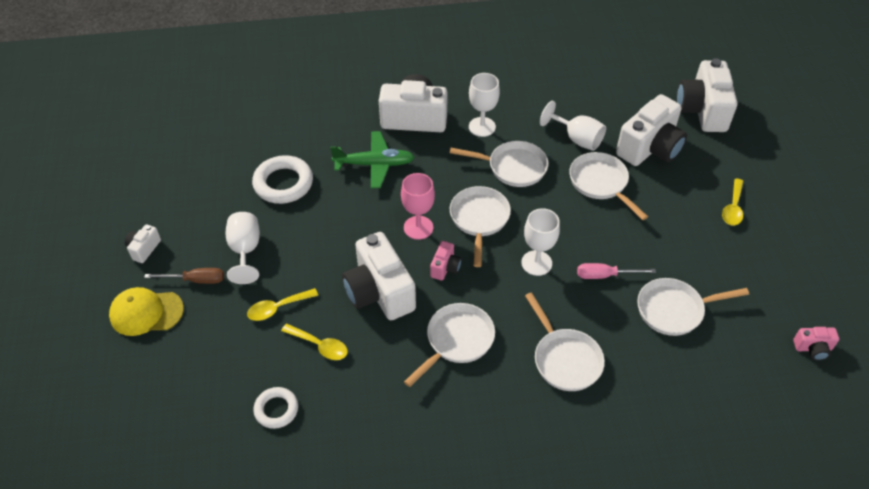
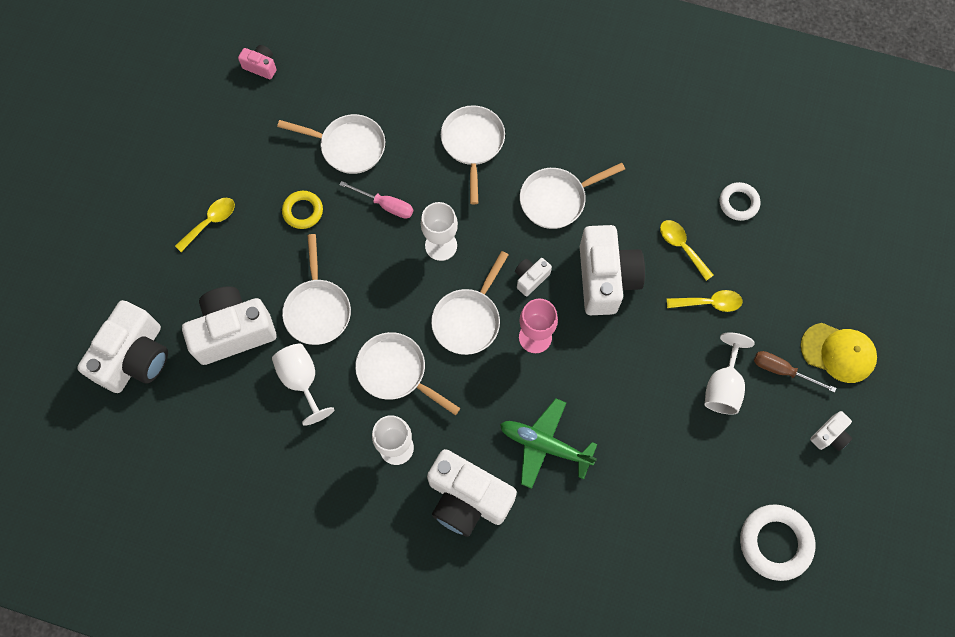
camera: 155 degrees left, 20 degrees up
white ring [252,155,313,204] -> white ring moved to [740,504,815,581]
pink camera [430,241,462,280] -> white camera [515,258,552,297]
none -> yellow ring [282,191,323,229]

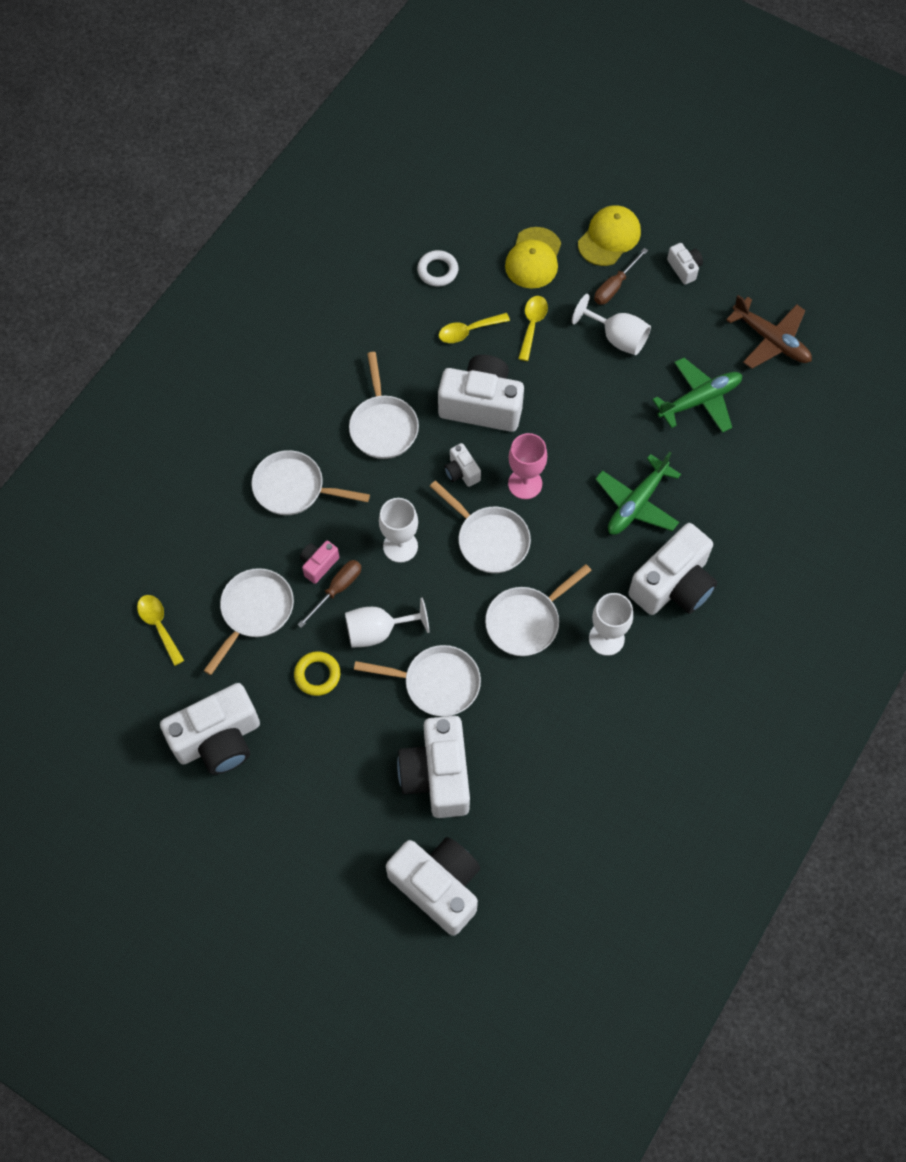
camera: 75 degrees left, 5 degrees down
yellow spoon [175,198,235,252] -> yellow spoon moved to [137,595,184,666]
pink camera [238,45,276,79] -> pink camera moved to [300,541,339,584]
white goblet [272,344,334,426] -> white goblet moved to [345,598,429,648]
pink screwdriver [339,181,413,219] -> brown screwdriver [298,560,361,628]
white ring [740,504,815,581] -> brown plane [726,295,812,369]
none -> white camera [160,683,260,775]
none -> yellow cap [505,227,561,289]
none -> green plane [652,358,742,433]

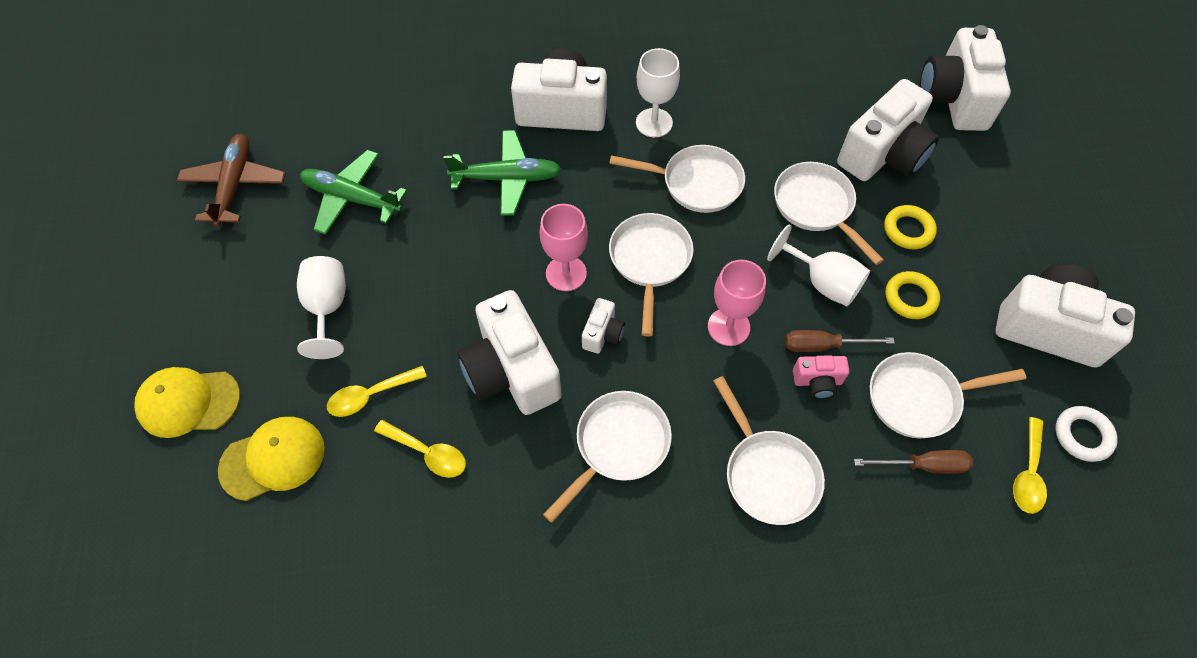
camera: 130 degrees left, 5 degrees down
white goblet [379,498,418,563] -> pink goblet [708,260,766,346]
white ring [417,250,458,287] -> white ring moved to [1055,406,1118,462]
brown screwdriver [594,248,648,305] -> brown screwdriver moved to [854,450,973,474]
white camera [667,243,703,285] -> none
none -> yellow ring [884,205,937,249]

